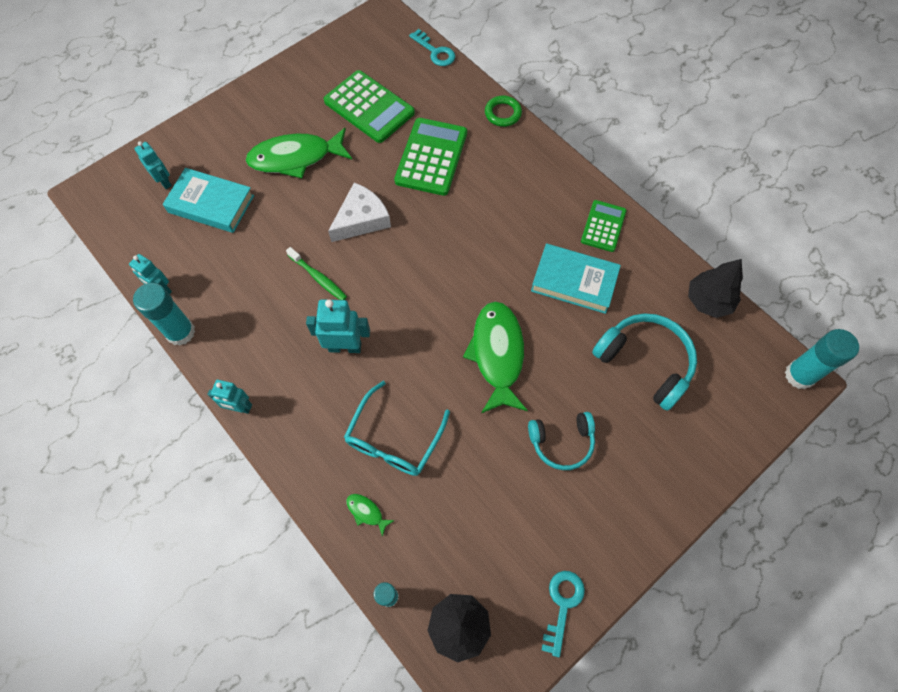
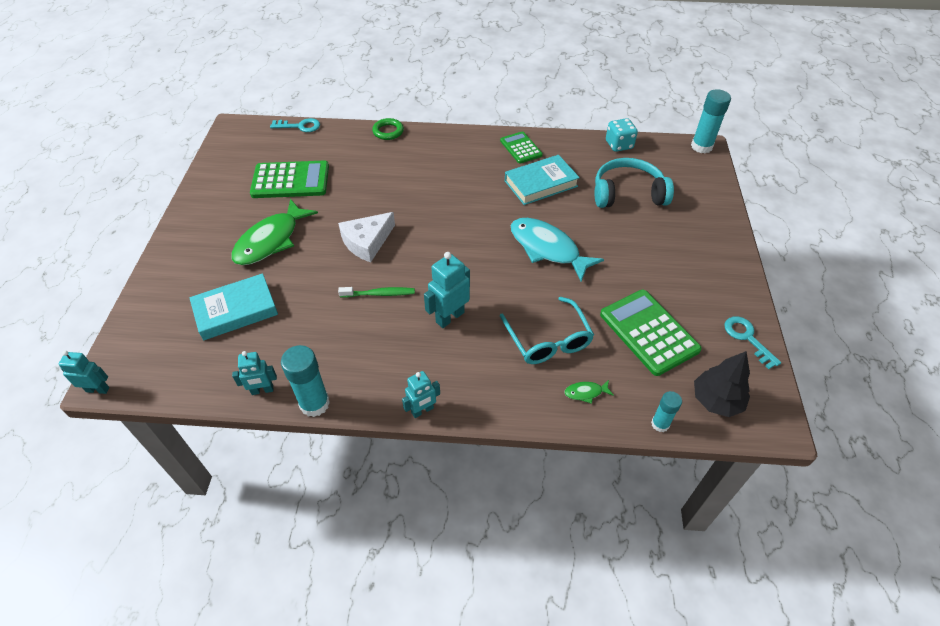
camera: 45 degrees left, 15 degrees down
turquoise robot [134,141,172,189] -> turquoise robot moved to [59,351,109,394]
white cheese [328,183,391,242] -> white cheese turned 135 degrees counterclockwise [338,212,395,262]
green calculator [394,118,467,196] -> green calculator moved to [600,290,702,376]
green fish [463,301,528,413] -> turquoise fish [511,218,604,281]
turquoise headphones [528,412,595,470] -> none
black tree [688,259,743,318] -> turquoise dice [606,118,638,152]

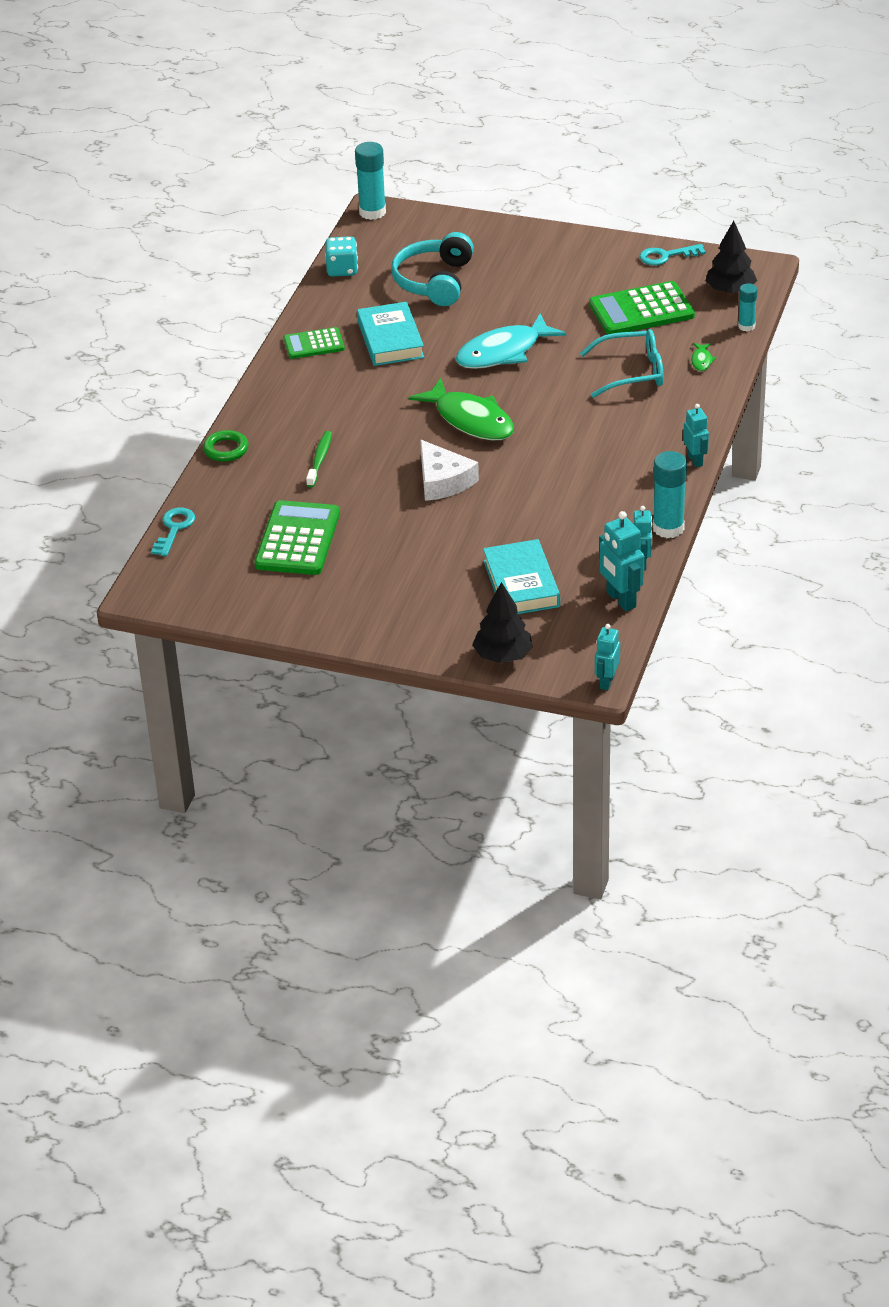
camera: 75 degrees left, 10 degrees down
green fish [231,199,318,265] -> green fish moved to [409,378,514,440]
green toothbrush [338,287,415,298] -> green toothbrush moved to [306,431,332,487]
turquoise robot [424,252,470,328] -> turquoise robot moved to [599,511,644,611]
none -> black tree [472,582,533,663]

